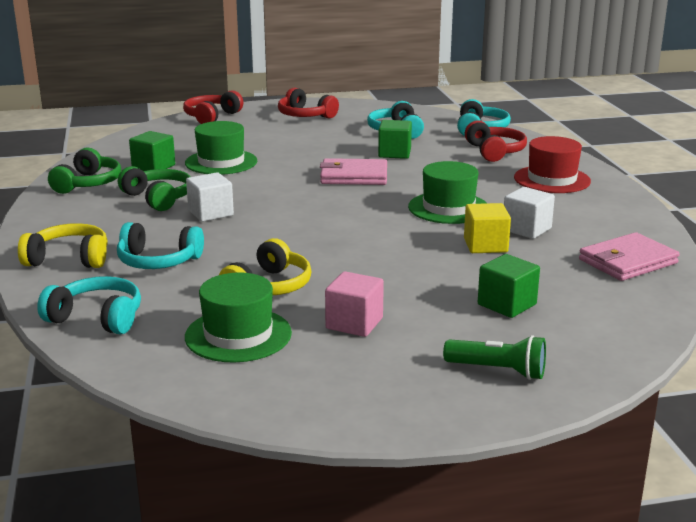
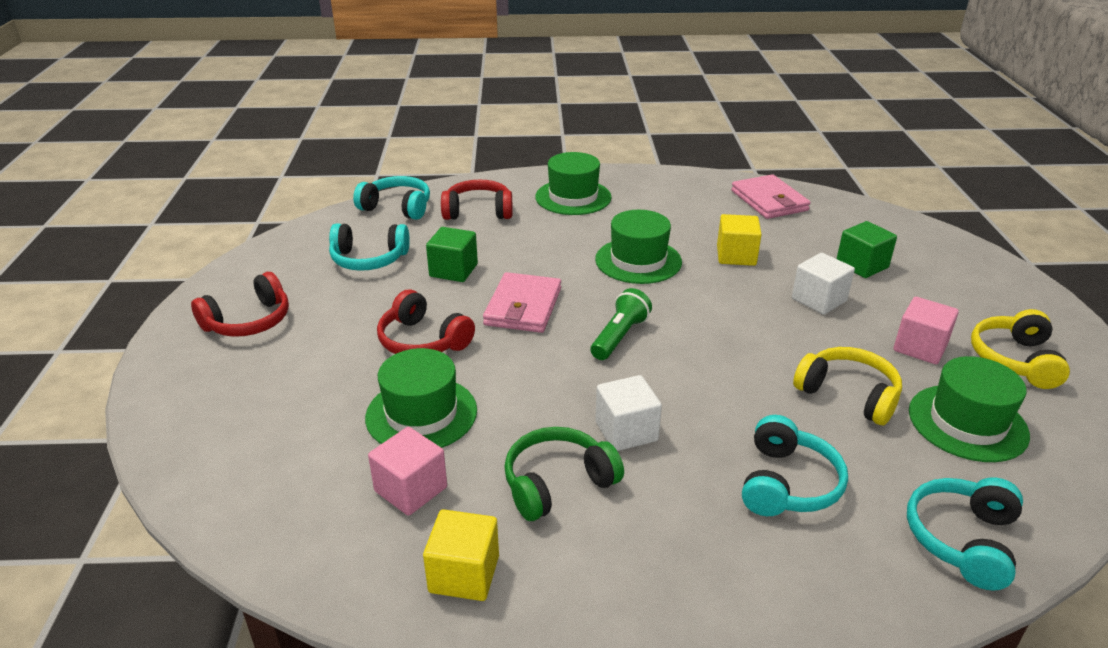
camera: 80 degrees left, 10 degrees up
yellow headphones [18,223,108,268] -> yellow headphones moved to [971,309,1070,389]
green headphones [48,148,121,194] -> yellow cube [423,509,499,601]
green cube [129,131,175,171] -> pink cube [368,427,447,516]
red headphones [183,90,243,124] -> red headphones moved to [377,289,475,354]
green flashlight [443,335,546,380] -> green flashlight moved to [591,288,652,360]
white cube [504,187,555,239] -> white cube moved to [792,253,855,315]
red hat [514,136,591,193] -> green hat [535,152,612,215]

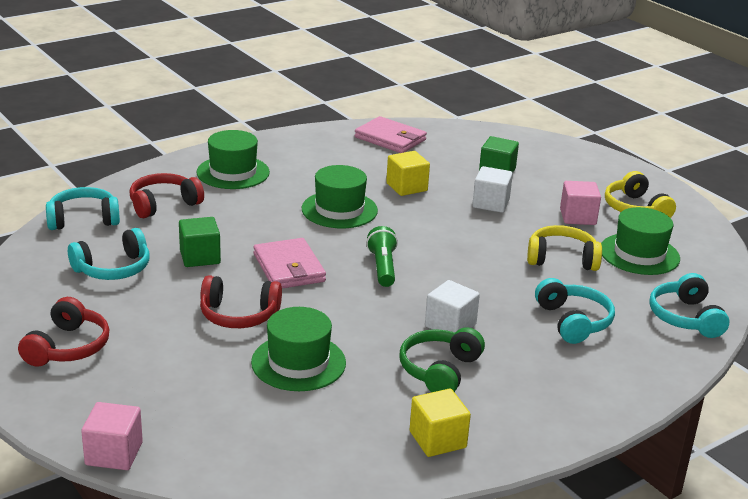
camera: 35 degrees left, 5 degrees down
pink cube [368,427,447,516] -> pink cube moved to [81,402,143,470]

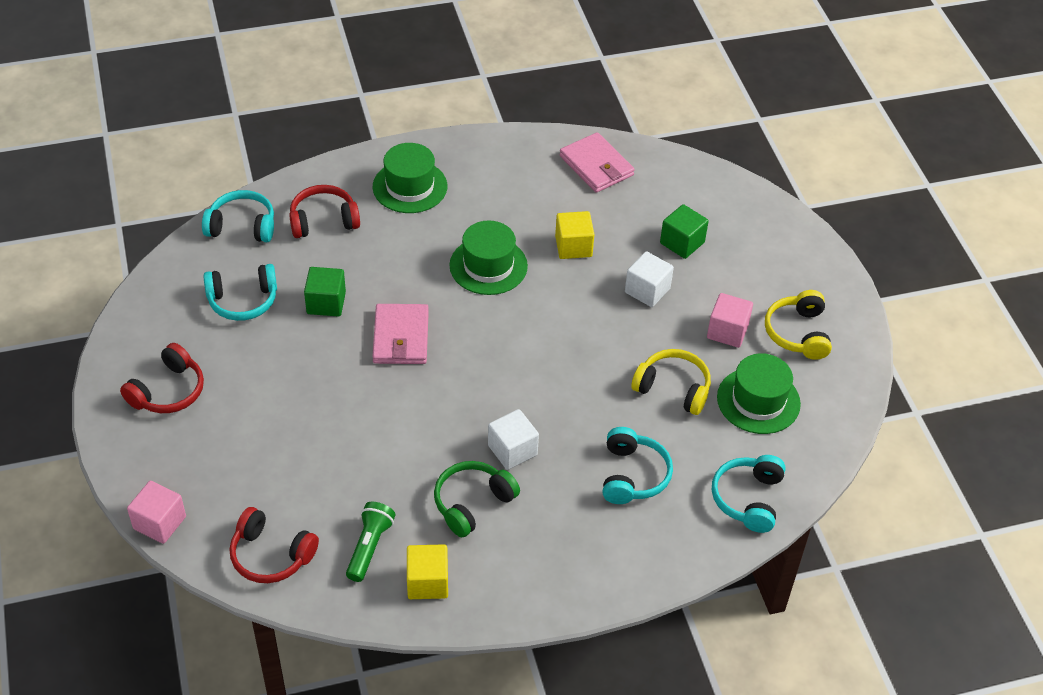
camera: 20 degrees right, 20 degrees up
red headphones [200,275,282,328] -> red headphones moved to [230,507,319,583]
green hat [251,307,346,391] -> none
green flashlight [366,226,398,287] -> green flashlight moved to [346,502,395,582]

